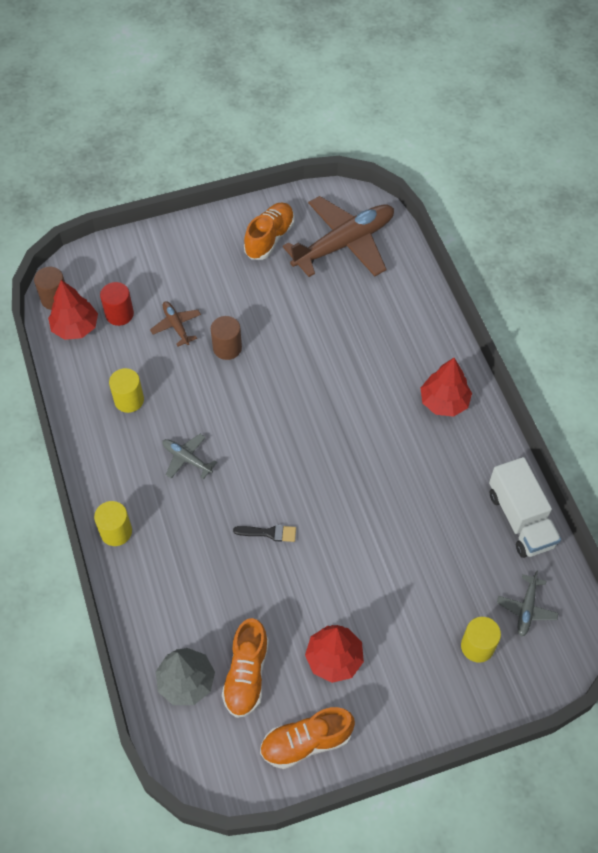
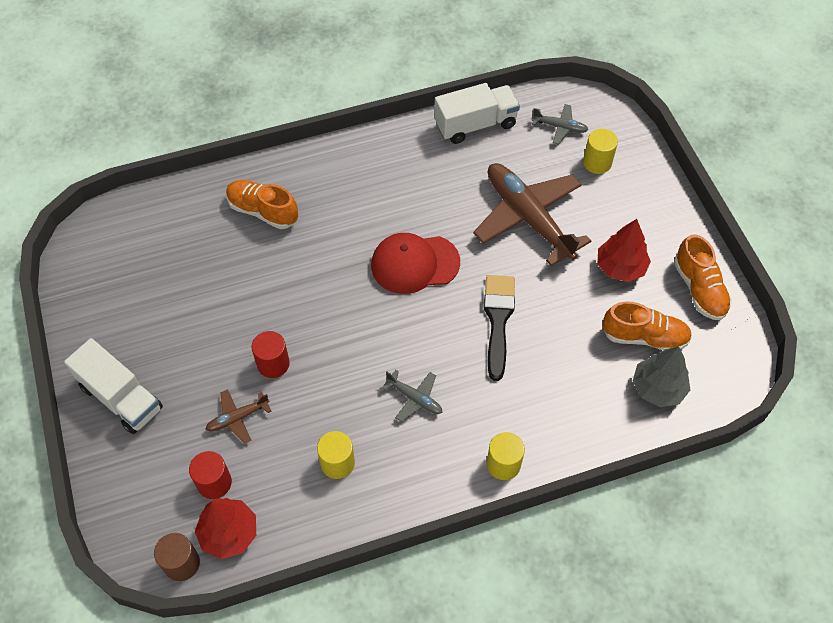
camera: 90 degrees left, 0 degrees up
grey plane [162,434,217,479] -> grey plane turned 90 degrees counterclockwise [382,370,442,422]
brown cylinder [211,316,242,360] -> red cylinder [251,331,290,378]
black brush [233,525,296,542] -> black brush [484,275,515,381], size x1.87
orange shoe [244,202,295,260] -> orange shoe moved to [226,180,298,229]
brown plane [283,196,394,277] -> brown plane moved to [473,163,591,266]
red tree [420,358,472,417] -> none
none -> white truck [64,338,163,434]
none -> red cap [371,233,460,294]

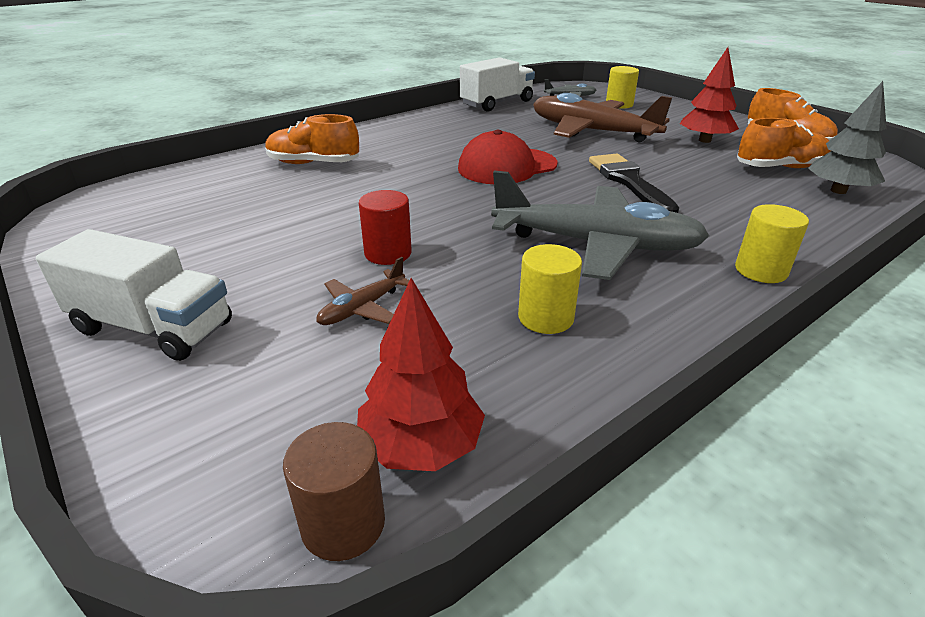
camera: 20 degrees left, 25 degrees down
red cylinder [189,451,232,499] -> none
grey plane [382,370,442,422] -> grey plane [491,171,709,280], size x2.24

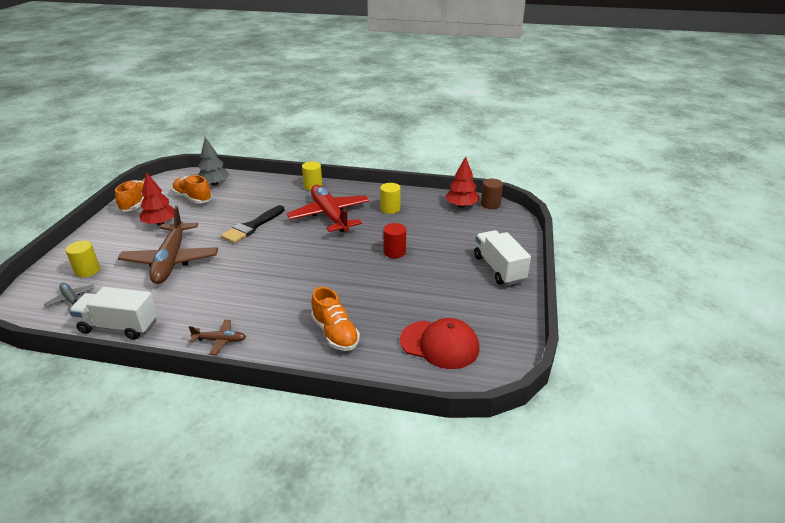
camera: 130 degrees left, 0 degrees up
brown plane [316,257,410,325] -> brown plane moved to [189,320,246,355]
red cap [458,130,558,184] -> red cap moved to [400,318,479,369]
grey plane [491,171,709,280] -> red plane [287,185,370,232]

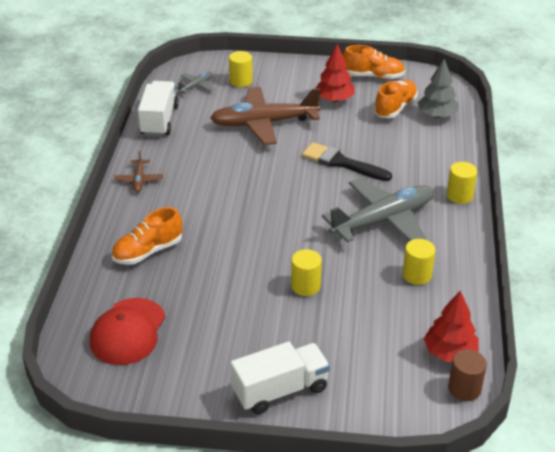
camera: 85 degrees right, 5 degrees up
red plane [287,185,370,232] -> grey plane [322,178,434,243]
red cylinder [383,223,406,258] -> yellow cylinder [291,249,322,296]

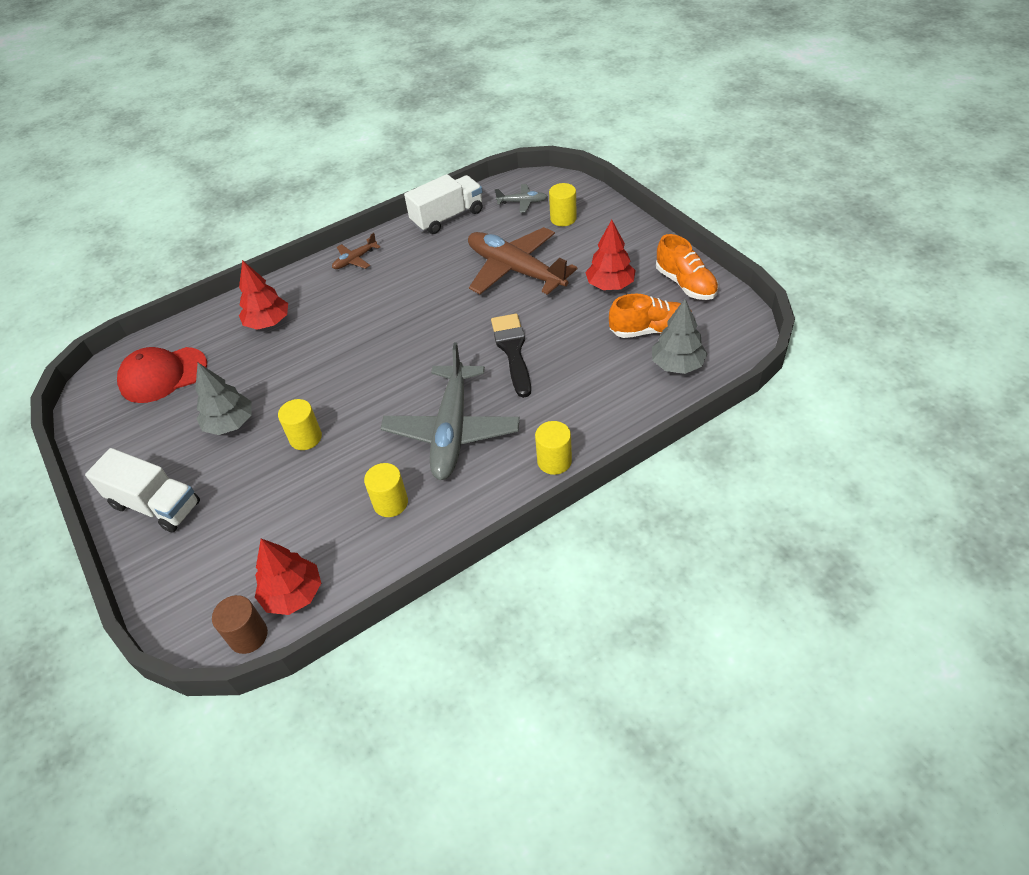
camera: 55 degrees right, 10 degrees up
orange shoe [111,207,182,265] -> red tree [239,260,288,330]
grey plane [322,178,434,243] -> grey plane turned 75 degrees clockwise [380,343,520,480]
none -> grey tree [195,363,252,435]

